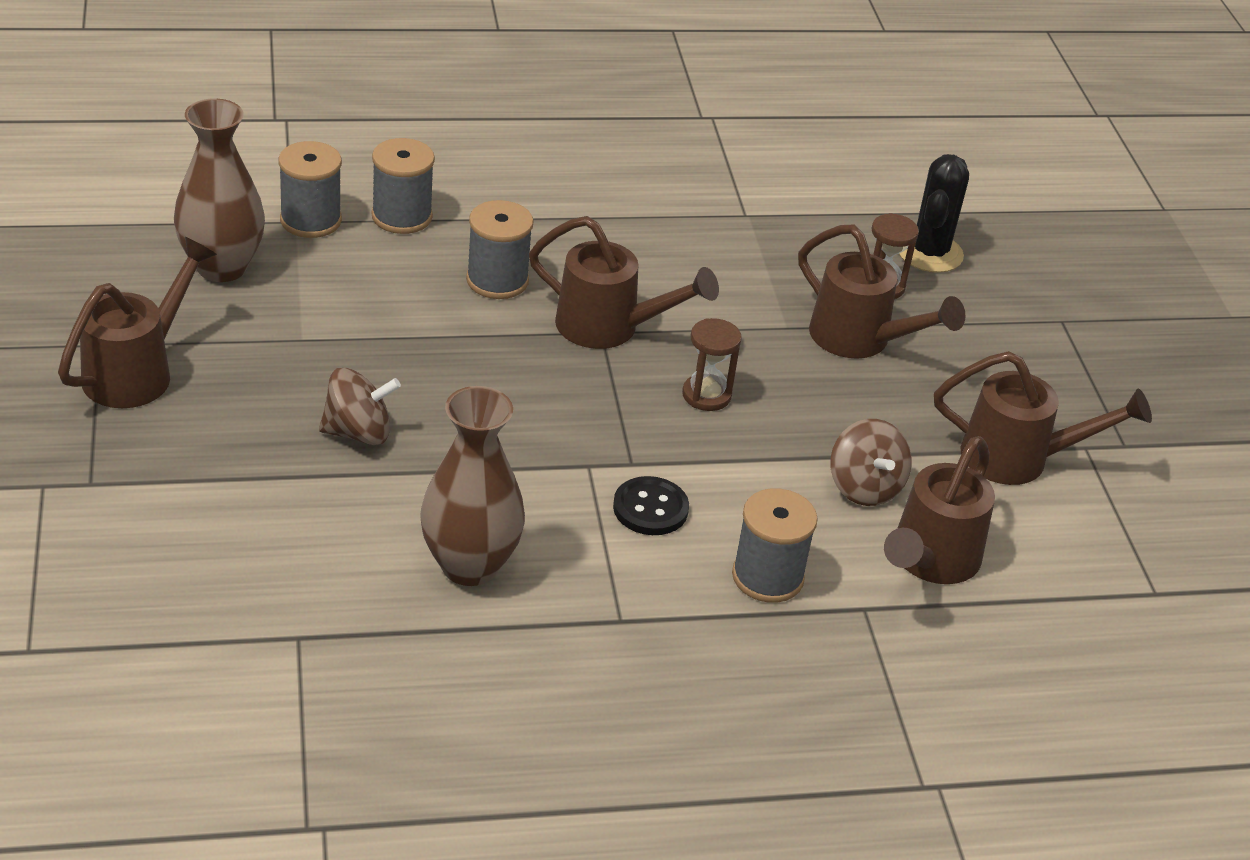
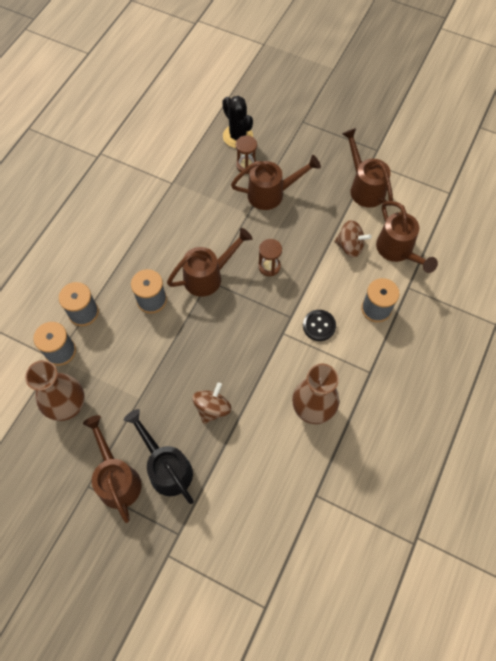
camera: 50 degrees left, 25 degrees up
brown watering can [934,351,1152,485] -> brown watering can turned 75 degrees counterclockwise [342,128,393,207]
none -> black watering can [124,409,194,504]

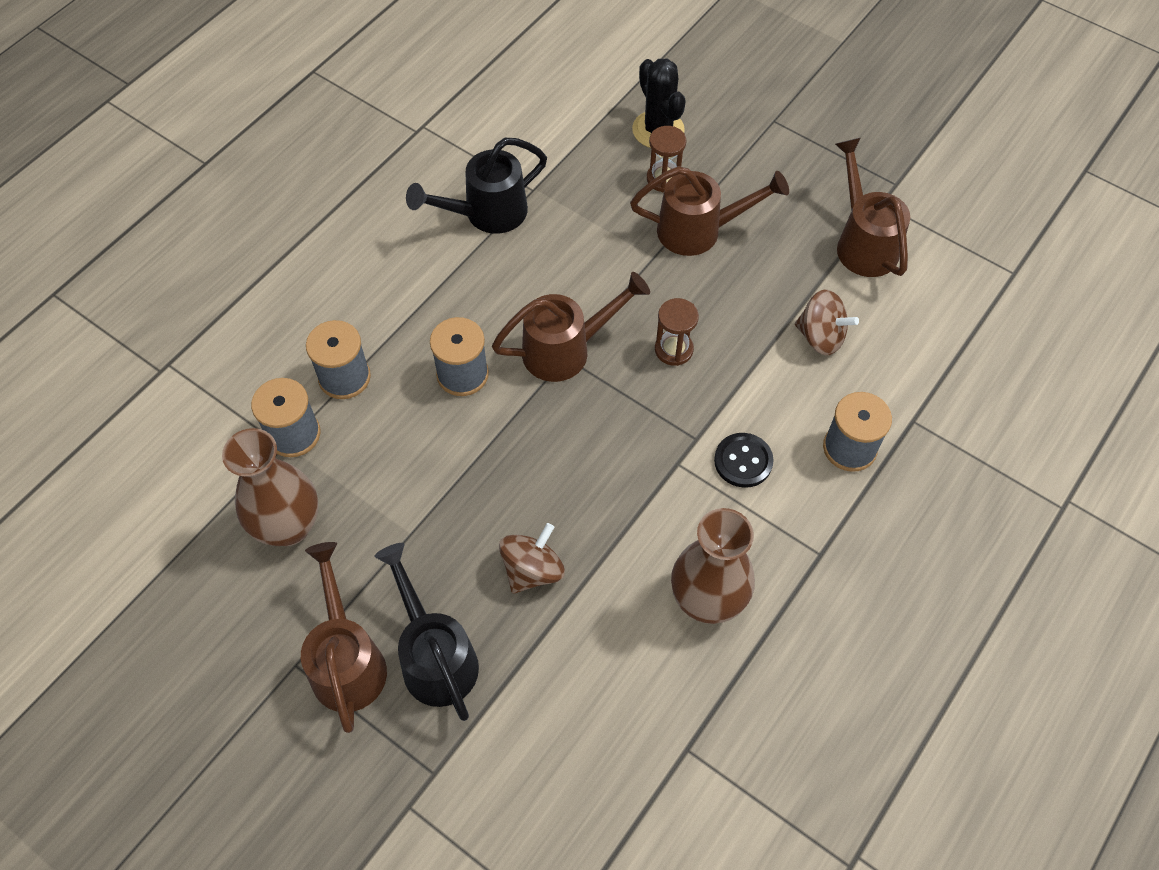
camera: 10 degrees right, 5 degrees down
brown watering can [376,201,438,273] -> none
none -> black watering can [406,138,547,234]

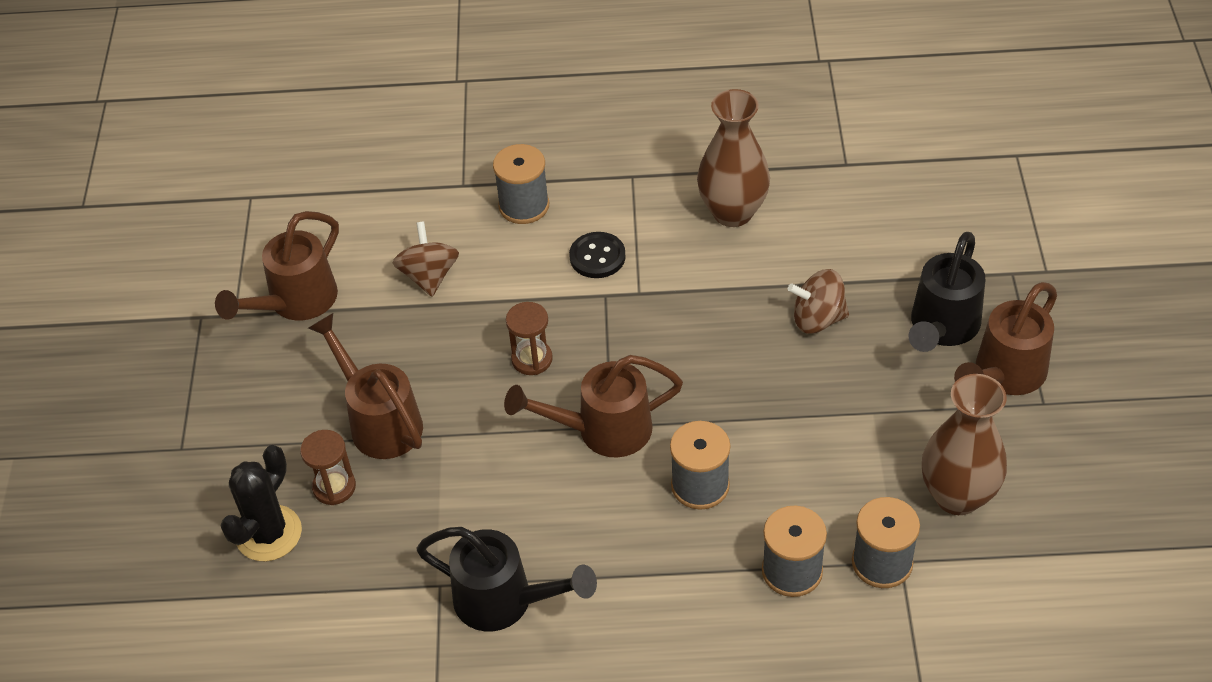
camera: 125 degrees left, 10 degrees down
brown watering can [492,272,650,382] -> brown watering can turned 45 degrees counterclockwise [504,355,683,458]

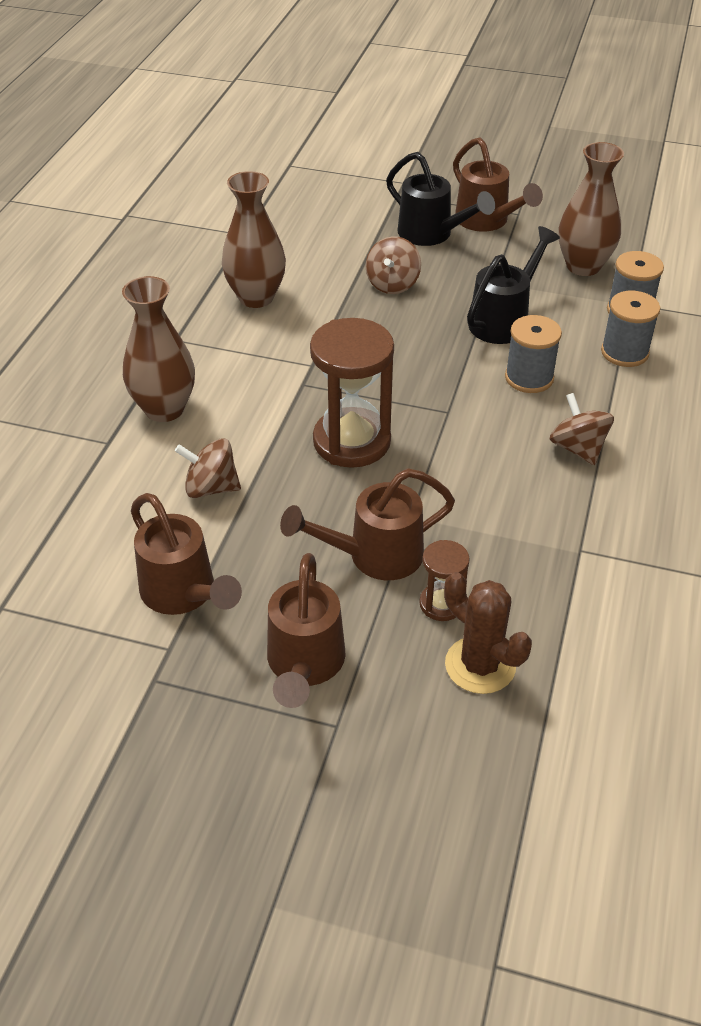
camera: 75 degrees left, 5 degrees down
black cactus [220,445,302,561] -> brown cactus [444,572,532,694]
black watering can [416,527,597,631] -> black watering can moved to [467,226,560,344]
grey spool [493,144,549,224] -> brown vase [122,276,195,422]
brown watering can [504,355,683,458] -> brown watering can moved to [267,553,345,708]
brown hourglass [506,302,553,375] -> brown hourglass [310,318,394,468], size x1.99
black button [569,232,626,278] -> none
none -> brown spinning top [550,393,614,465]

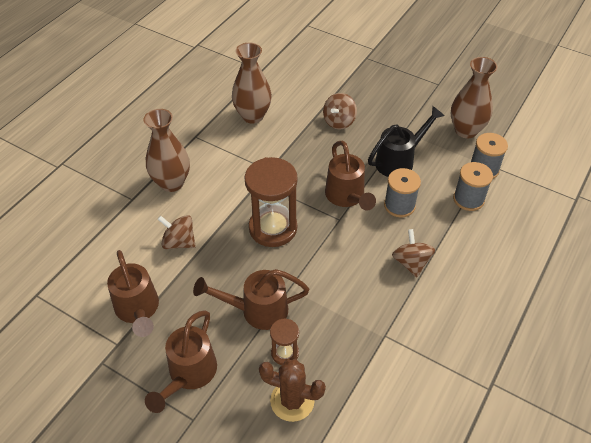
camera: 15 degrees right, 5 degrees up
black watering can [386,152,495,246] -> none
brown cactus [444,572,532,694] -> brown cactus turned 45 degrees counterclockwise [259,359,326,422]
brown watering can [453,137,543,231] -> brown watering can moved to [325,141,376,210]

